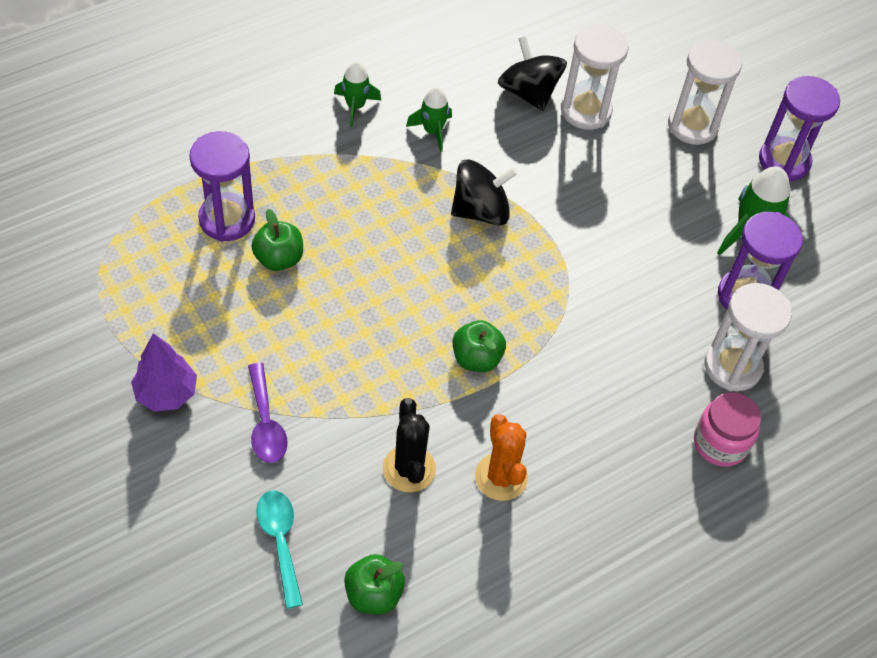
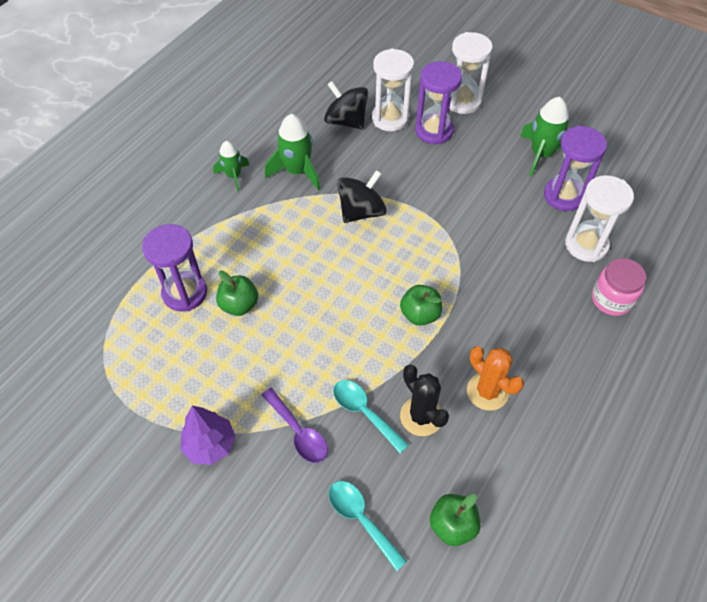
camera: 20 degrees left, 0 degrees up
green rocket [406,87,452,152] -> green rocket [265,114,320,190], size x1.57
purple hourglass [759,76,840,181] -> purple hourglass moved to [415,61,462,144]
none -> turquoise spoon [333,380,409,453]

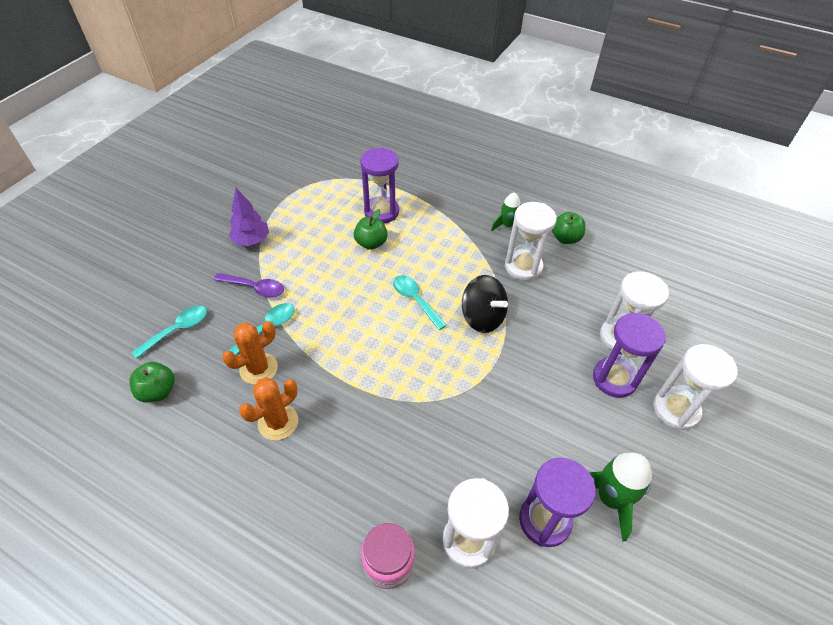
camera: 85 degrees right, 5 degrees down
purple spoon [262,388,328,463] -> purple spoon turned 120 degrees counterclockwise [214,273,284,297]
green rocket [265,114,320,190] -> white hourglass [505,202,557,281]
black spinning top [324,81,368,130] -> none
green apple [400,285,442,326] -> green apple moved to [552,212,586,244]
black cactus [400,365,449,436] -> orange cactus [222,321,278,385]
none -> turquoise spoon [393,275,447,330]

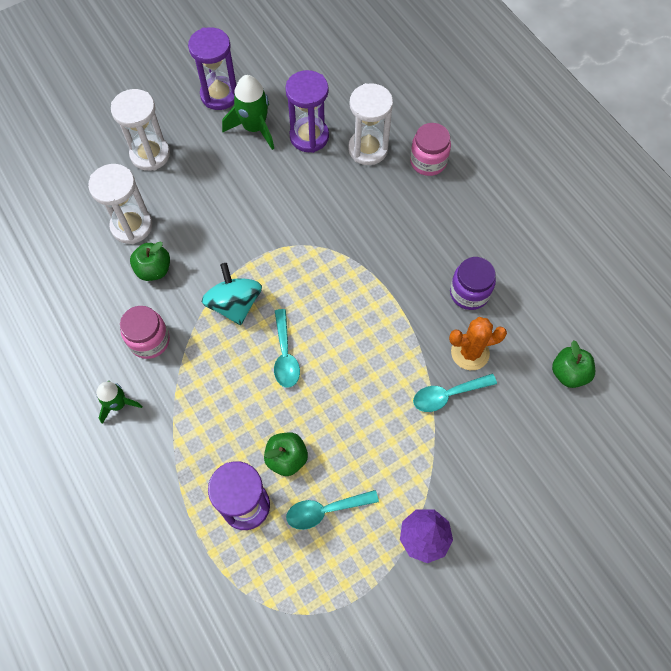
camera: 150 degrees left, 15 degrees up
turquoise spoon [131,306,207,359] -> turquoise spoon moved to [286,490,379,530]
purple spoon [214,273,284,297] -> none
orange cactus [239,378,298,440] -> purple jar [450,257,496,310]
black spinning top [462,275,508,333] -> turquoise spinning top [201,263,262,325]
white hourglass [505,202,557,281] -> pink jar [120,306,170,359]
green apple [552,212,586,244] -> green apple moved to [130,242,170,281]
purple hourglass [593,312,666,398] -> purple hourglass moved to [188,27,236,110]

